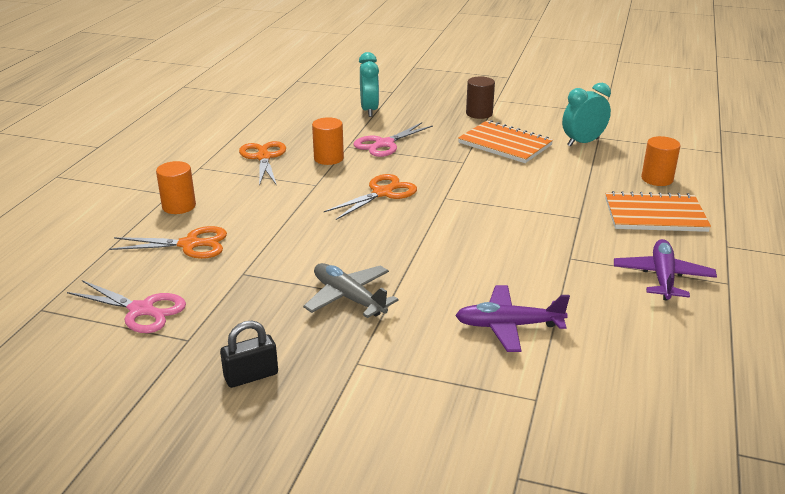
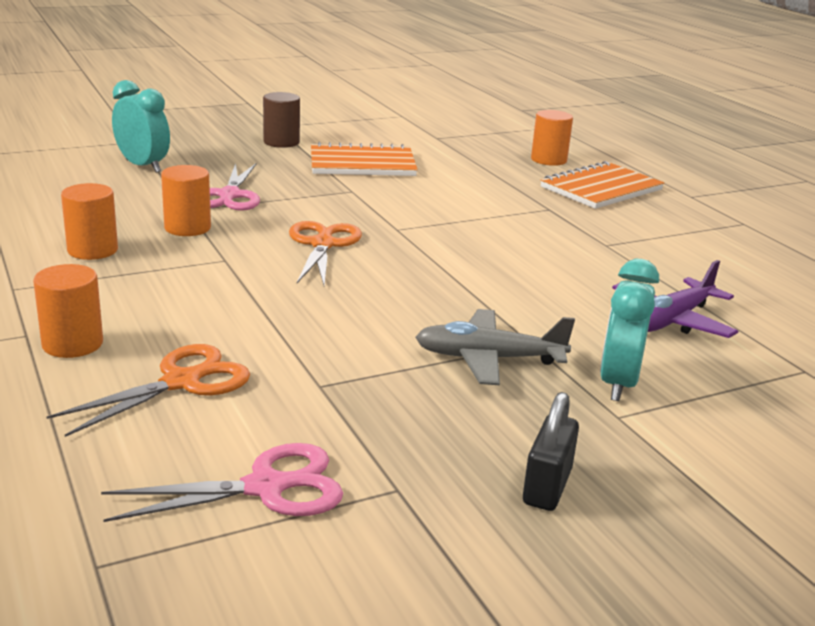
camera: 45 degrees left, 5 degrees down
orange scissors [239,141,286,186] -> orange cylinder [61,183,118,260]
turquoise clock [562,83,611,147] -> turquoise clock moved to [600,258,659,401]
purple plane [614,239,717,301] -> none

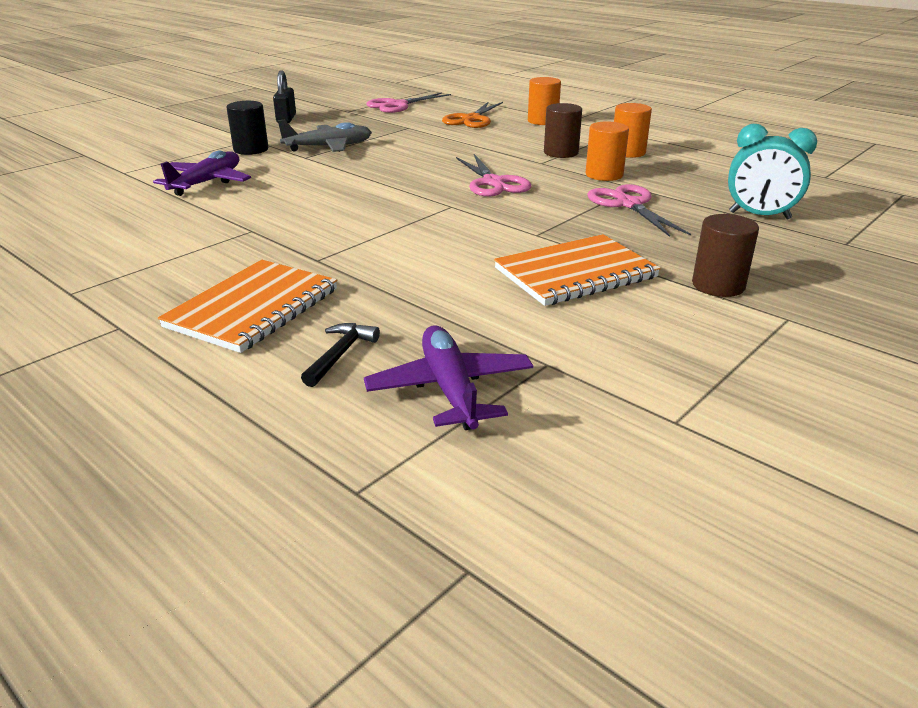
camera: 160 degrees right, 5 degrees up
orange scissors [289,221,362,286] -> pink scissors [456,154,531,197]
orange cylinder [531,110,573,166] -> black hammer [301,323,380,387]
turquoise clock [600,258,659,401] -> black cylinder [226,101,268,155]
none -> purple plane [364,325,533,430]
none -> brown cylinder [544,103,582,158]

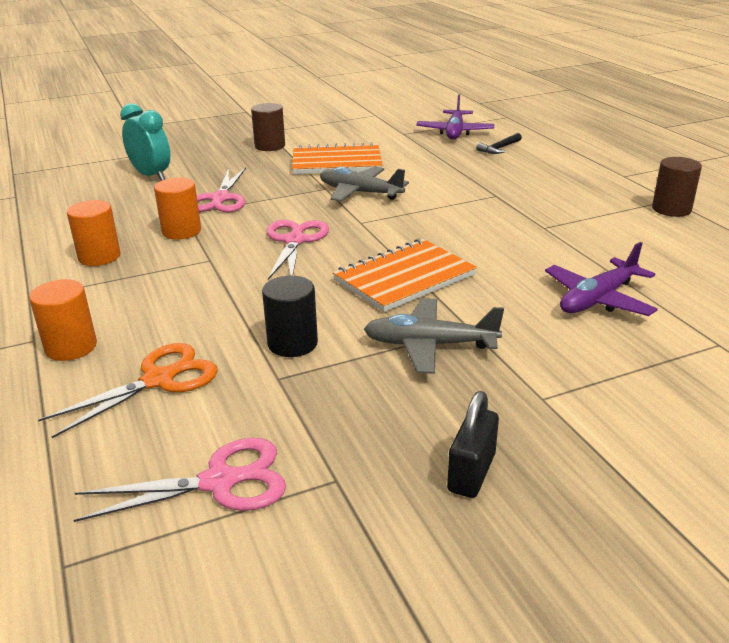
camera: 155 degrees left, 0 degrees up
orange notebook [158,260,337,353] -> orange notebook moved to [333,239,477,312]
black cylinder [226,101,268,155] -> black cylinder moved to [262,276,318,357]
brown cylinder [544,103,582,158] -> brown cylinder moved to [652,157,702,217]
none -> grey plane [320,166,409,202]

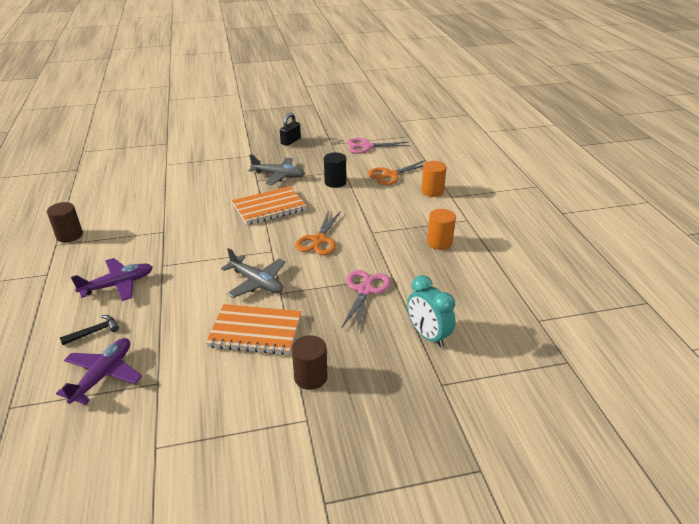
camera: 170 degrees left, 5 degrees up
orange cylinder [154,177,201,239] -> none
pink scissors [267,220,329,280] -> orange scissors [295,211,341,255]
purple plane [545,242,658,316] -> purple plane moved to [71,258,153,301]

